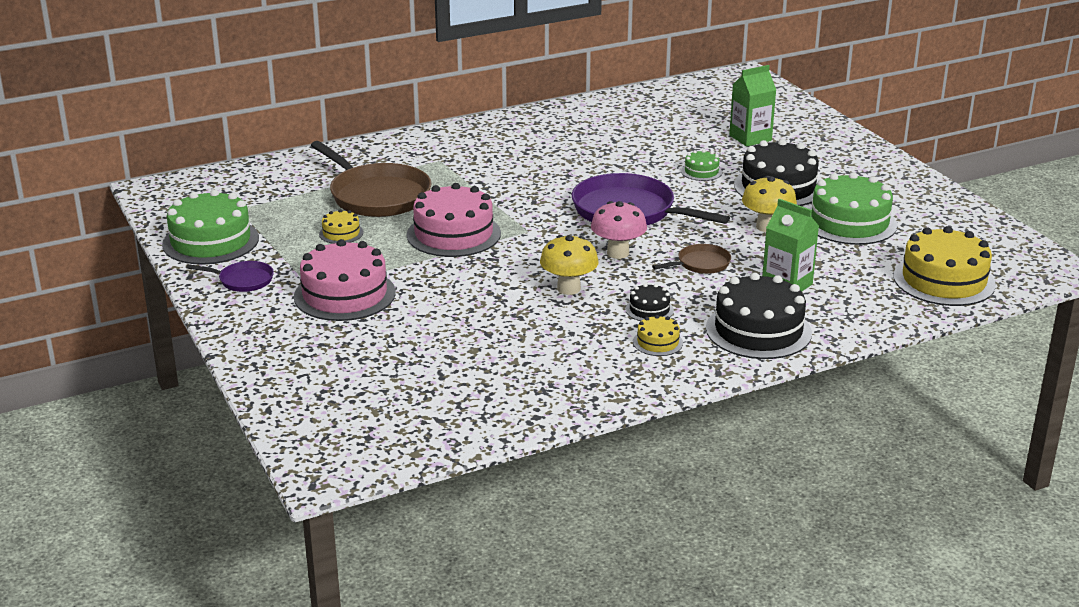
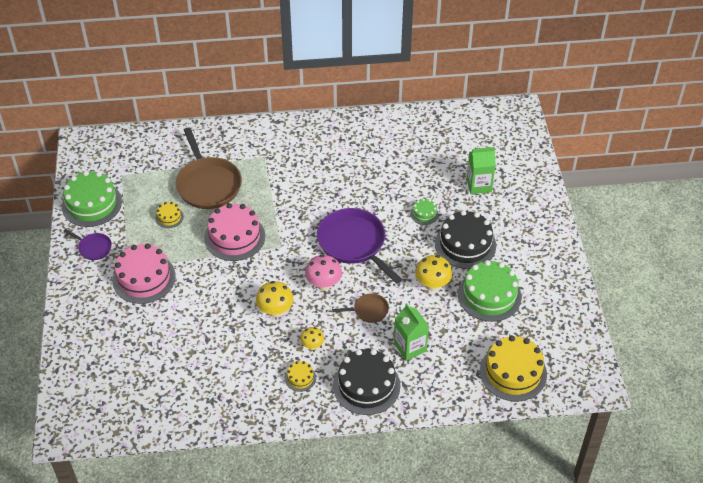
camera: 20 degrees right, 20 degrees up
black cake [625,283,674,321] -> yellow mushroom [300,327,324,350]

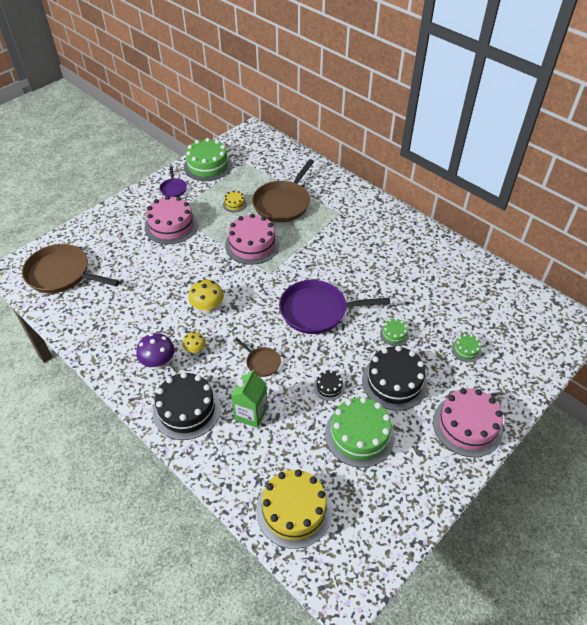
camera: 50 degrees right, 0 degrees up
yellow cake [285,361,316,392] -> purple mushroom [136,333,175,369]
pink mushroom [305,255,342,291] -> none
purple pan [317,208,402,284] -> purple pan turned 105 degrees counterclockwise [279,280,390,334]
yellow mushroom [415,255,452,291] -> black cake [314,370,345,401]
green carton [466,147,496,194] -> green cake [451,334,482,362]
none -> brown pan [22,244,119,293]
none -> pink cake [433,388,503,457]

